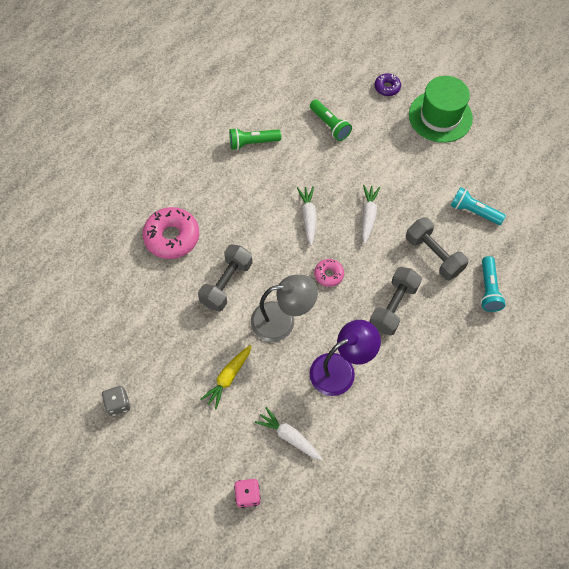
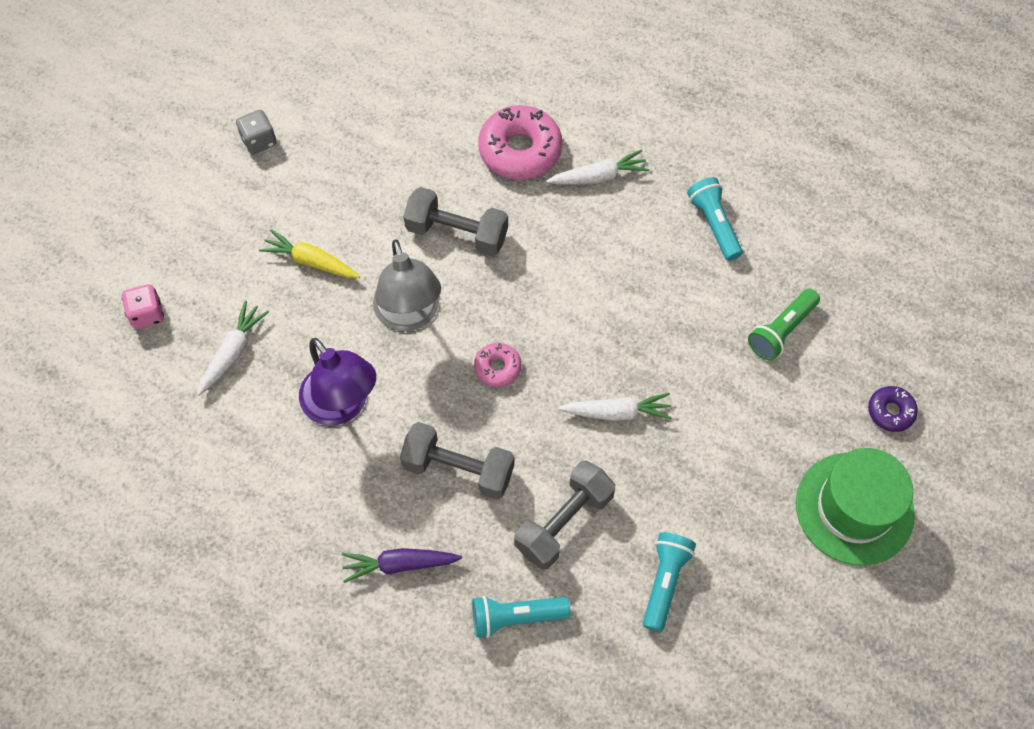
camera: 80 degrees right, 0 degrees up
green flashlight [229,128,281,150] -> turquoise flashlight [687,177,743,261]
white carrot [297,186,317,246] -> white carrot moved to [546,149,650,185]
none -> purple carrot [342,548,462,583]

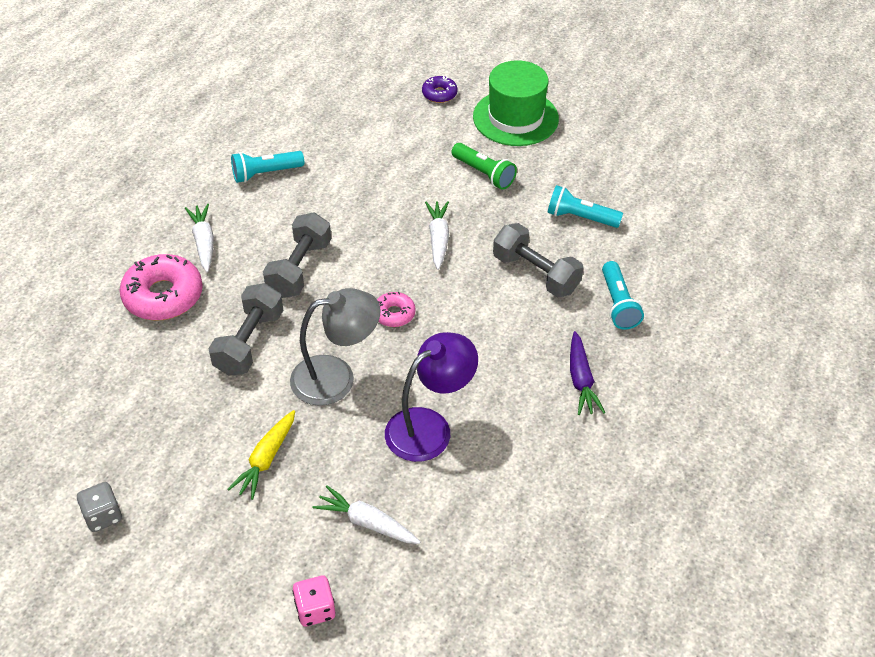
camera: 90 degrees left, 15 degrees down
grey dumbbell [400,422,515,499] -> grey dumbbell moved to [263,212,331,298]
green flashlight [748,289,820,361] -> green flashlight moved to [451,143,517,190]

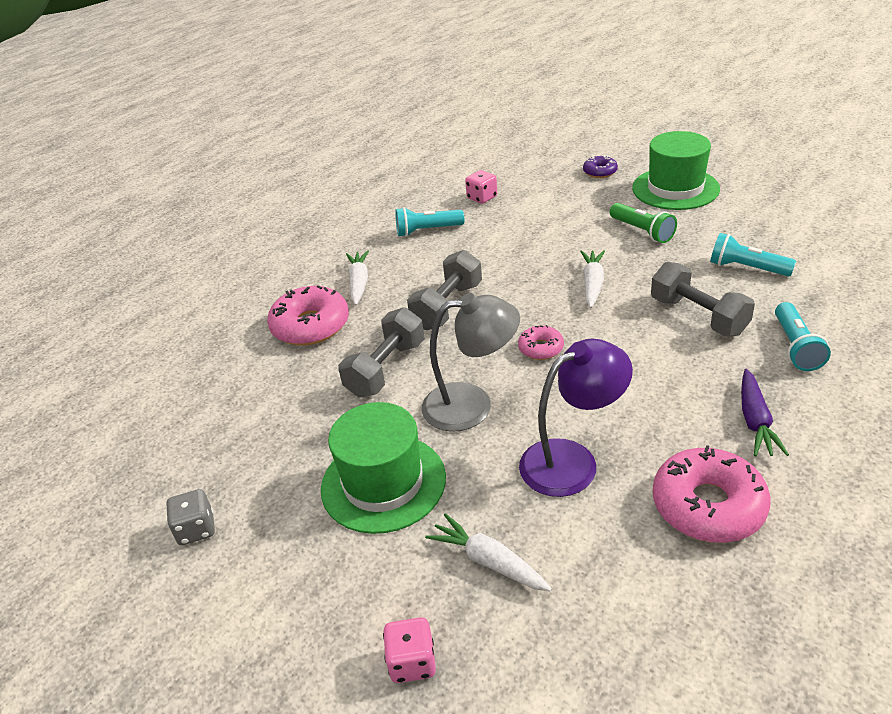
camera: 15 degrees right, 10 degrees down
yellow carrot [228,410,295,500] -> green hat [321,402,446,534]
none -> pink dice [465,170,497,204]
none -> pink donut [653,445,771,543]

